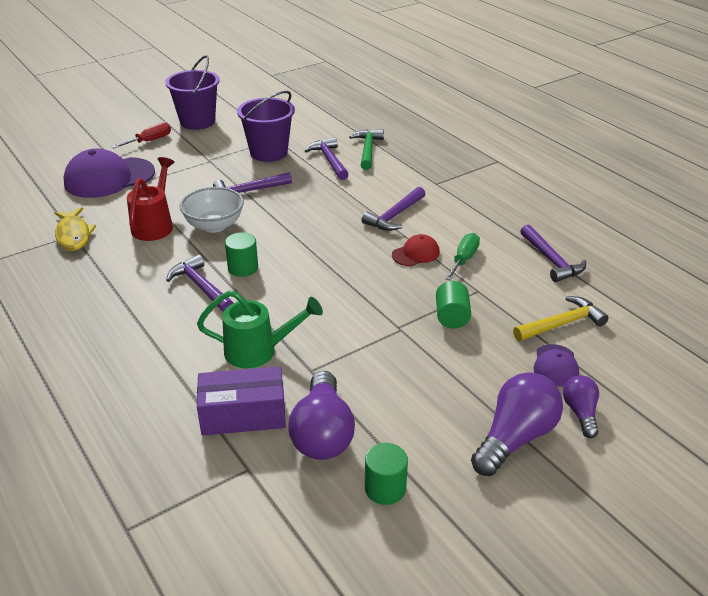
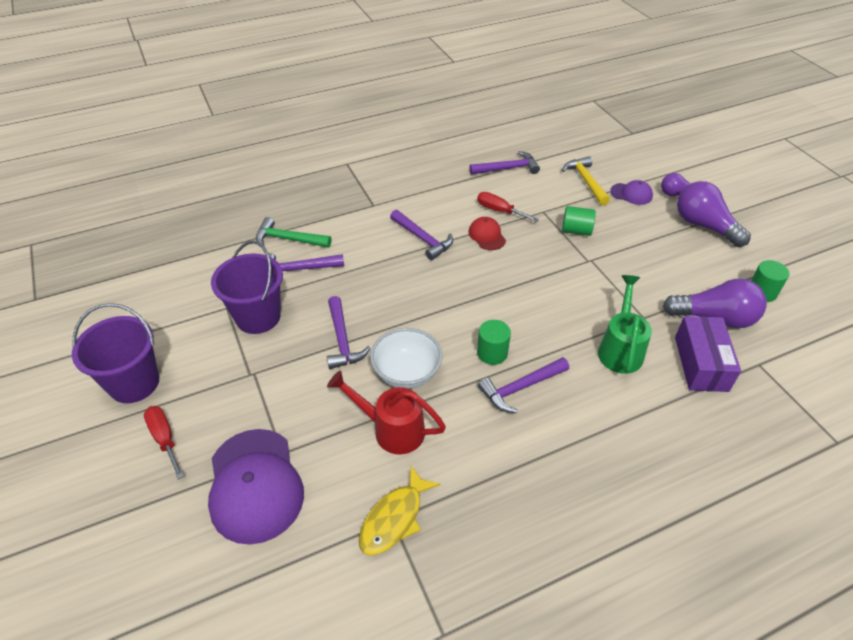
camera: 80 degrees left, 10 degrees up
yellow fish [54,207,96,251] -> yellow fish turned 135 degrees clockwise [359,466,440,556]
green screwdriver [445,233,480,280] -> red screwdriver [477,192,539,222]

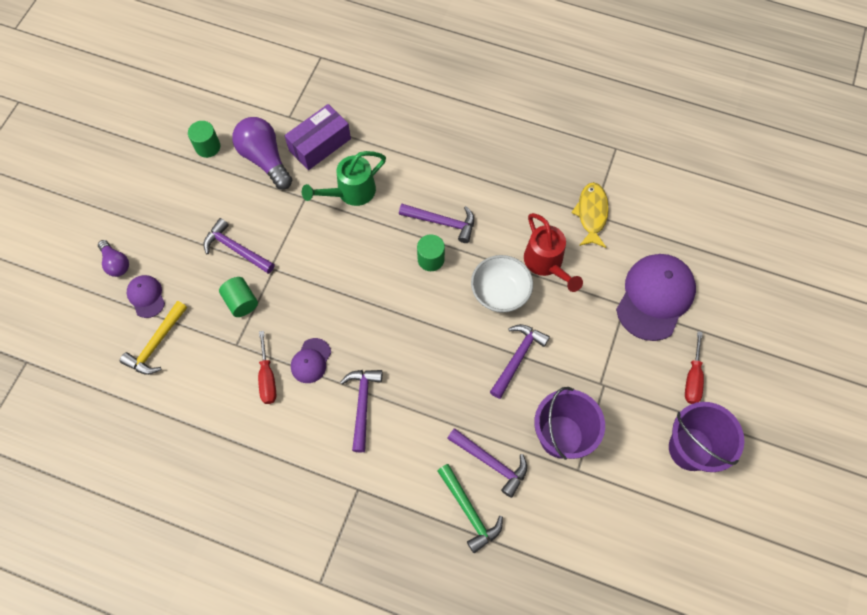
camera: 135 degrees left, 20 degrees up
yellow fish [359,466,440,556] -> yellow fish turned 75 degrees counterclockwise [571,182,609,248]
purple hammer [469,151,540,175] -> purple hammer moved to [203,218,274,274]
red cap [469,217,506,250] -> purple cap [291,338,331,383]
purple light bulb [677,181,751,247] -> none

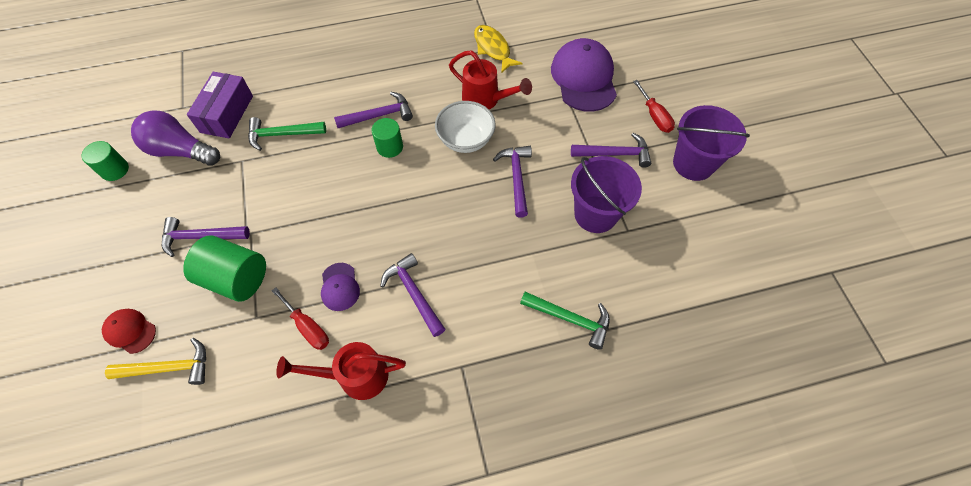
camera: 35 degrees left, 5 degrees down
purple light bulb [98,240,129,277] -> none
yellow hammer [120,301,187,375] -> yellow hammer turned 90 degrees counterclockwise [105,338,206,385]
purple cap [127,275,165,318] -> red cap [102,309,156,354]
green cylinder [219,277,258,317] -> green cylinder [183,235,266,302], size x1.64
green watering can [302,151,386,206] -> green hammer [248,117,326,151]
purple hammer [447,428,527,498] -> purple hammer moved to [571,133,651,168]
none -> red watering can [276,342,406,400]

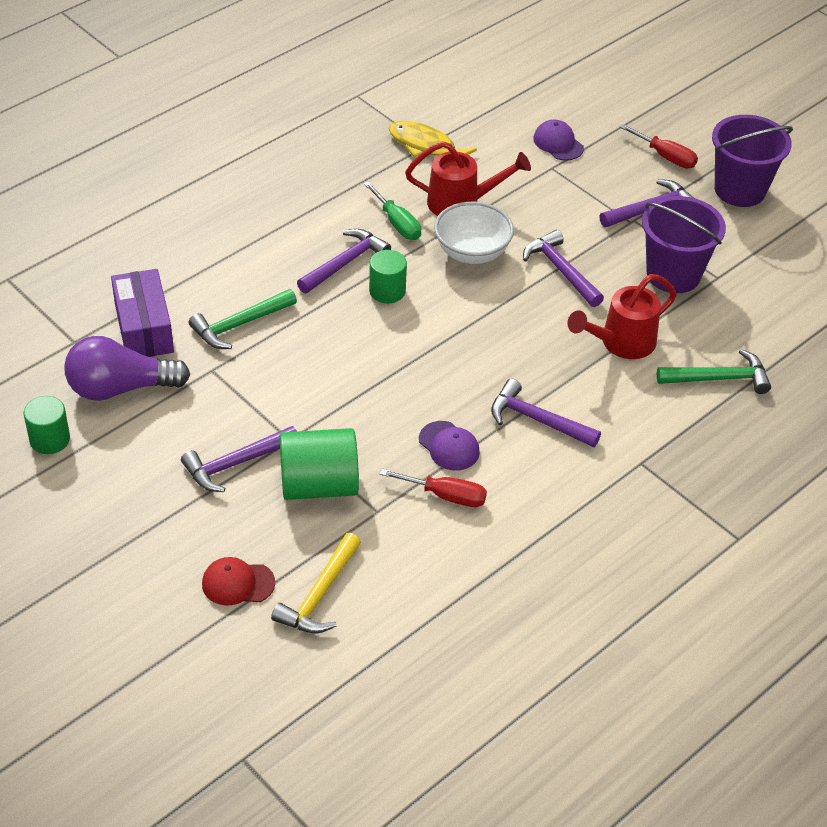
camera: 30 degrees left, 15 degrees down
yellow hammer [105,338,206,385] -> yellow hammer turned 150 degrees clockwise [271,533,361,633]
red watering can [276,342,406,400] -> red watering can moved to [567,274,676,359]
purple cap [551,38,617,112] -> purple cap [533,120,584,161], size x0.49
none -> green screwdriver [364,182,421,240]

